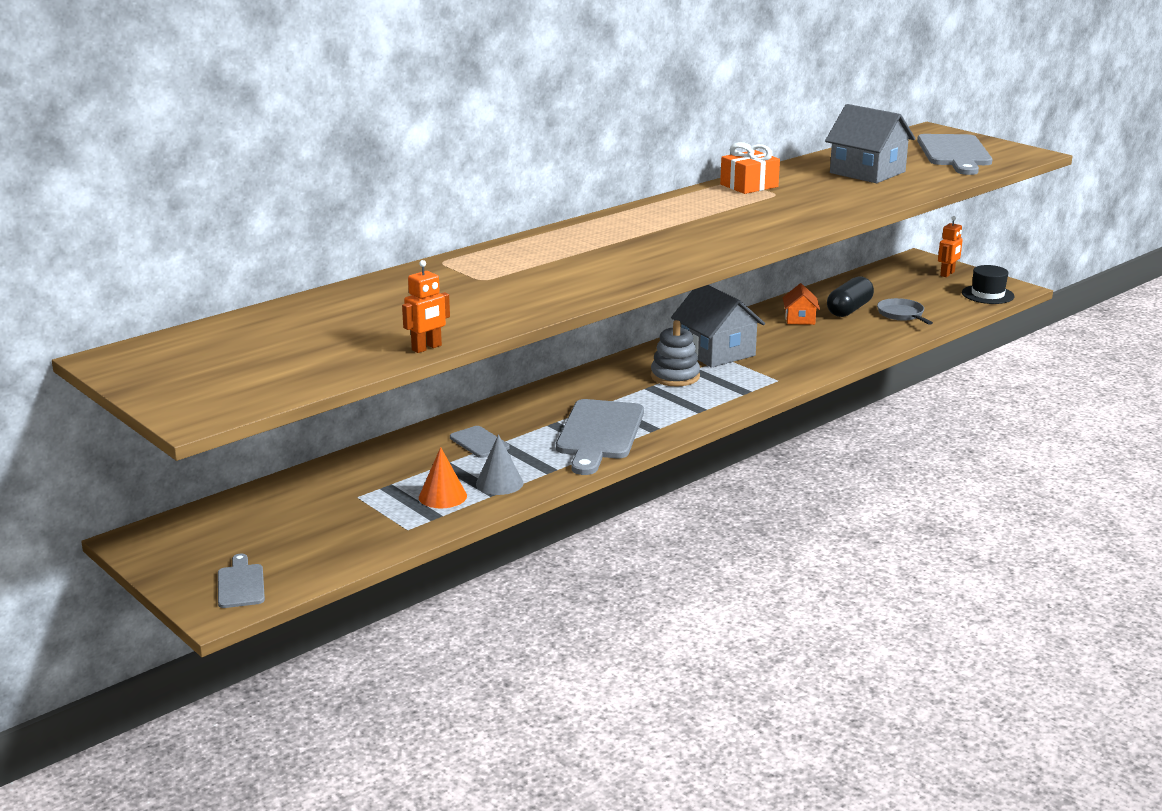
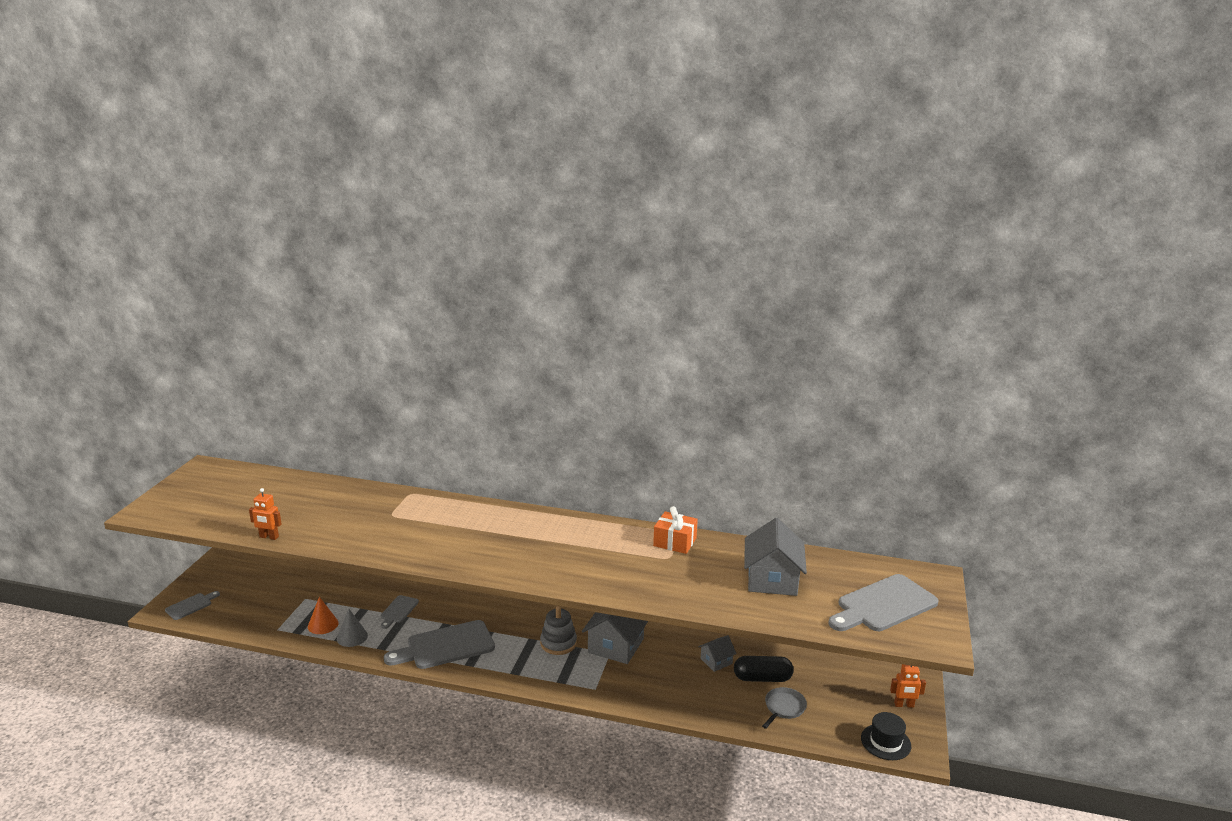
camera: 55 degrees right, 0 degrees up
orange house [783,283,820,325] -> grey house [698,635,737,672]

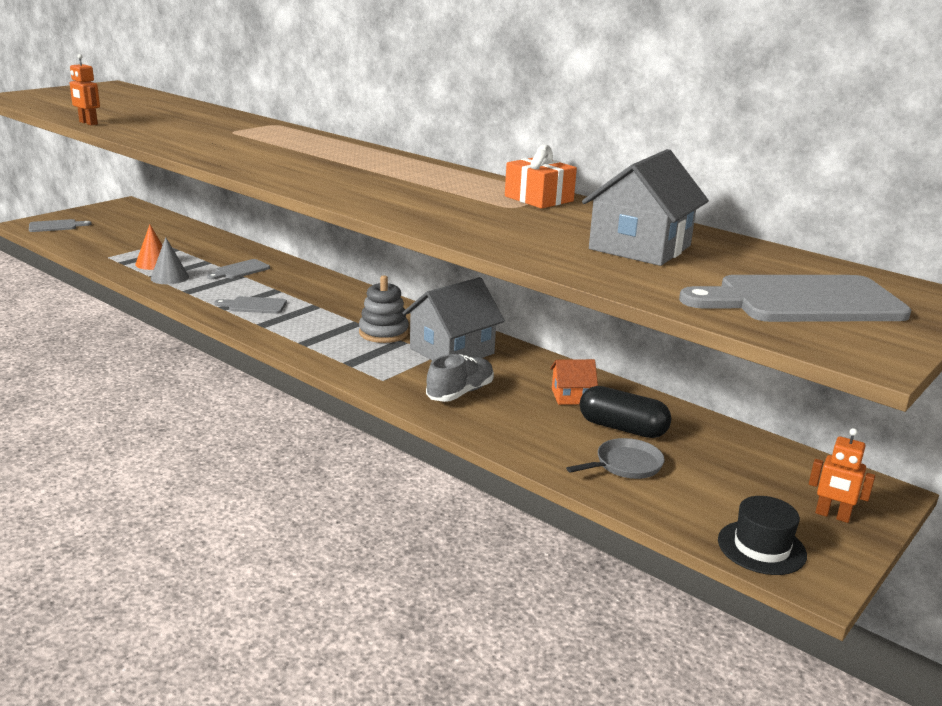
camera: 25 degrees right, 0 degrees up
grey cutting board [384,620,495,669] -> grey cutting board [214,296,287,314], size x0.51
grey house [698,635,737,672] -> orange house [550,359,598,405]
none -> grey shoe [426,354,494,402]

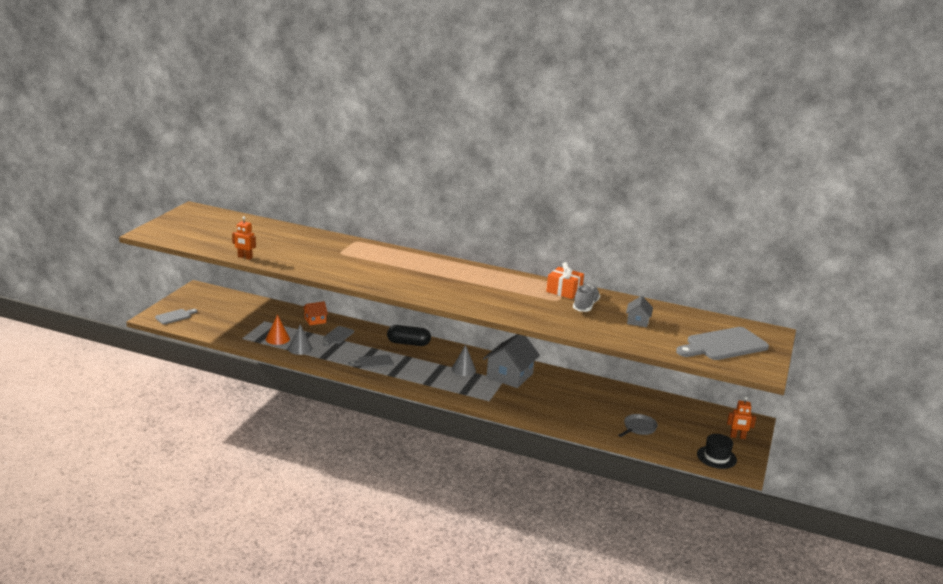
camera: 20 degrees left, 0 degrees up
grey stacking toy [359,275,409,343] -> grey cone [451,345,476,376]
grey shoe [426,354,494,402] -> grey shoe moved to [573,285,600,312]
orange house [550,359,598,405] -> orange house moved to [303,301,328,325]
black capsule [580,386,671,438] -> black capsule moved to [387,325,431,346]
grey house [582,149,709,266] -> grey house [626,296,653,327], size x0.52

